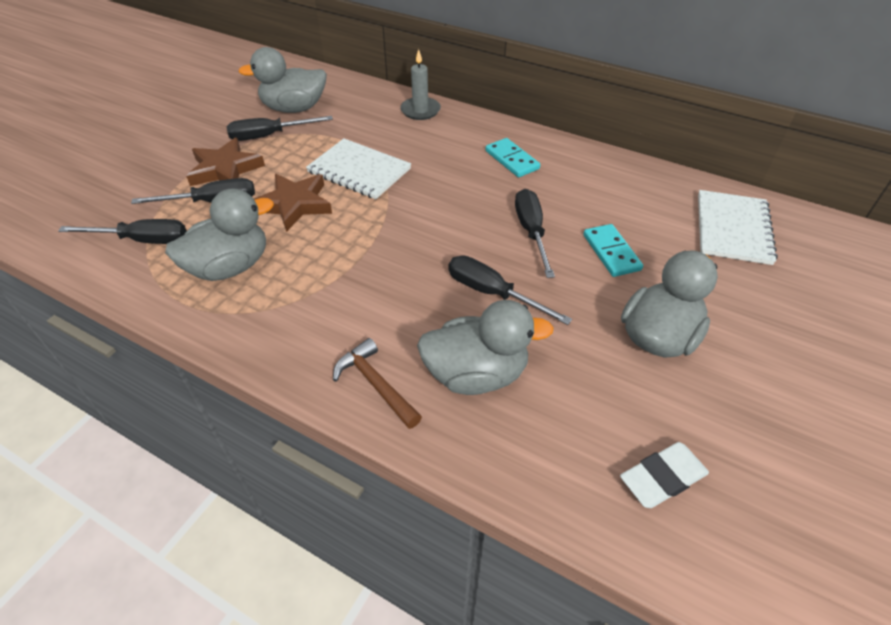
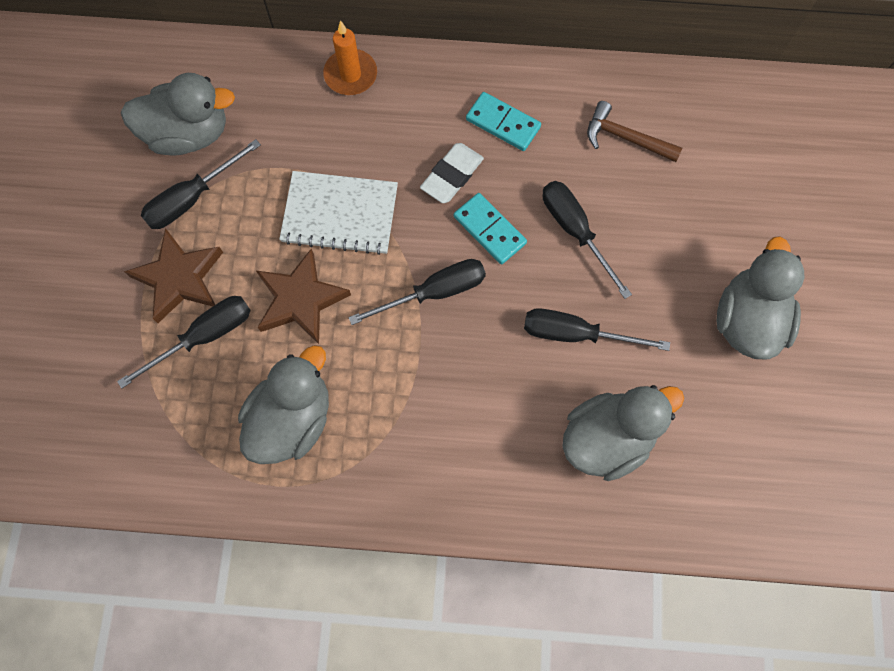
camera: 25 degrees left, 25 degrees up
black screwdriver [58,219,187,244] -> black screwdriver moved to [349,259,486,325]
grey duck [238,47,327,113] -> grey duck turned 150 degrees counterclockwise [121,73,235,155]
brown hammer [333,338,422,429] -> brown hammer moved to [587,101,682,162]
grey candle [400,49,441,120] -> orange candle [323,20,377,95]
turquoise domino [584,224,643,277] -> turquoise domino moved to [454,193,527,264]
white eraser [620,442,709,508] -> white eraser moved to [420,143,484,203]
white notebook [698,190,778,265] -> none

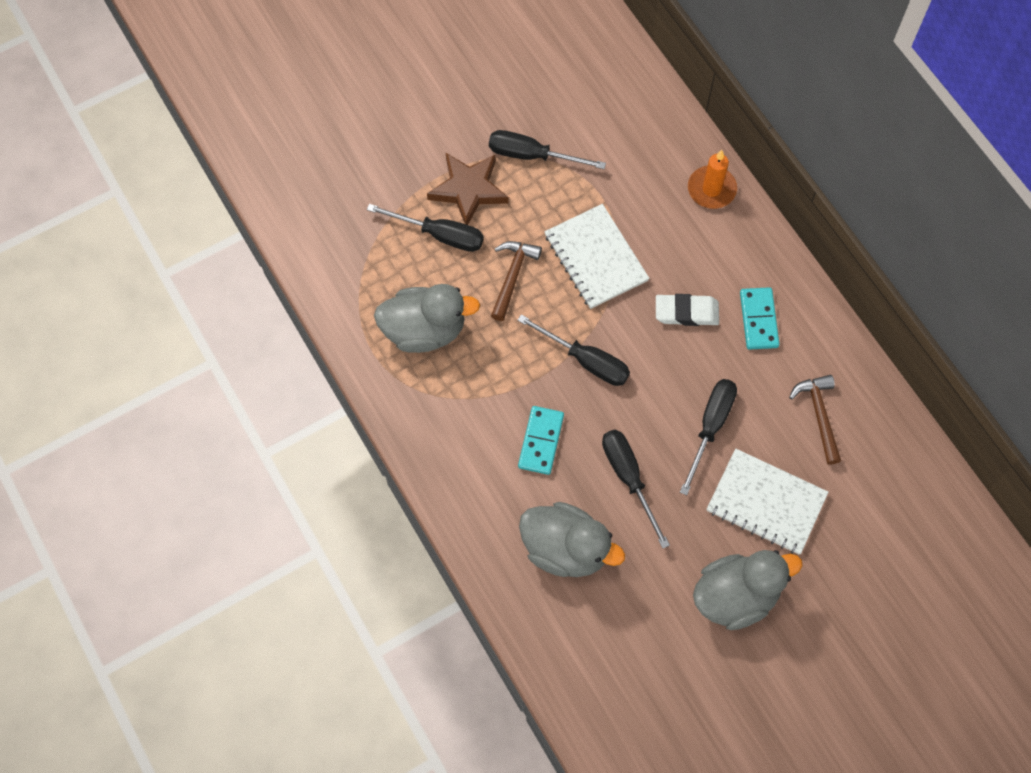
camera: 55 degrees right, 5 degrees down
grey duck [121,73,235,155] -> none
brown star [256,248,351,344] -> brown hammer [491,241,542,321]
turquoise domino [454,193,527,264] -> turquoise domino moved to [518,406,564,475]
none -> white notebook [707,449,828,555]

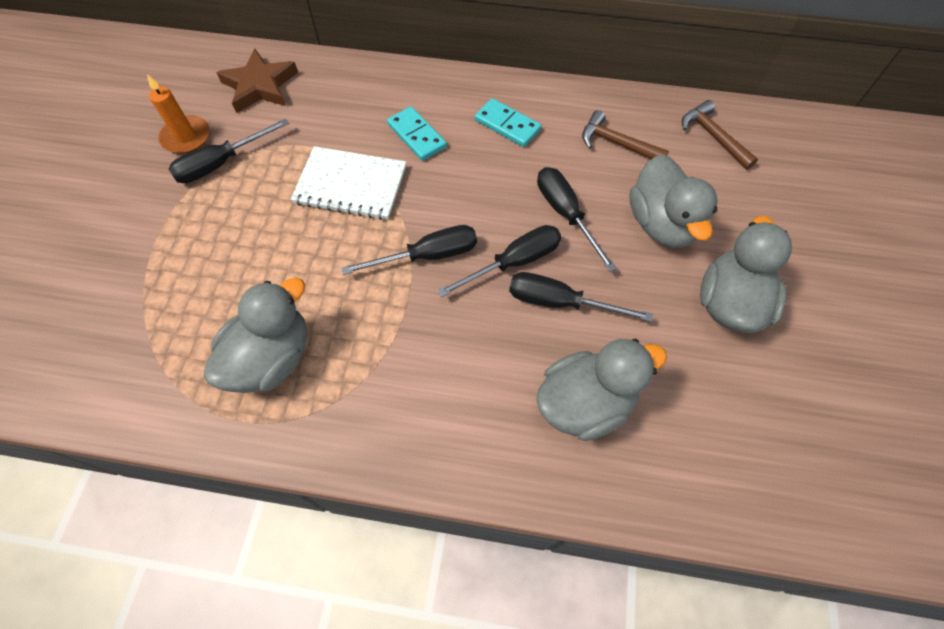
camera: 50 degrees left, 5 degrees down
black screwdriver [367,204,484,252] -> black screwdriver moved to [437,225,561,297]
brown star [427,153,509,225] -> brown star moved to [217,49,298,113]
brown hammer [491,241,542,321] -> brown hammer moved to [682,100,758,170]
turquoise domino [518,406,564,475] -> turquoise domino moved to [387,106,447,161]
white eraser [656,294,719,326] -> none
orange candle [688,150,737,209] -> orange candle moved to [147,74,209,154]
white notebook [707,449,828,555] -> grey duck [629,154,717,248]

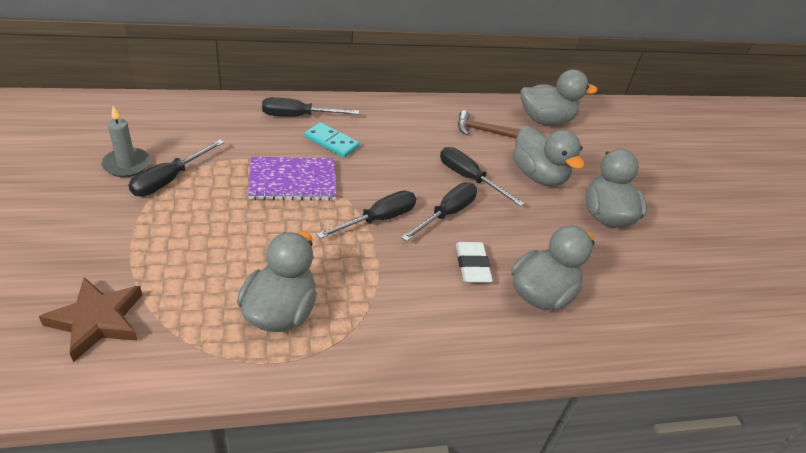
camera: 25 degrees left, 20 degrees down
orange candle [147,74,209,154] -> grey candle [102,106,150,177]
brown star [217,49,298,113] -> brown star moved to [39,277,142,362]
white notebook [291,146,406,220] -> purple notebook [248,157,336,201]
turquoise domino [475,98,541,147] -> none
black screwdriver [509,272,653,322] -> black screwdriver moved to [262,97,359,117]
brown hammer [682,100,758,170] -> grey duck [521,69,598,125]
none -> white eraser [456,242,493,283]

